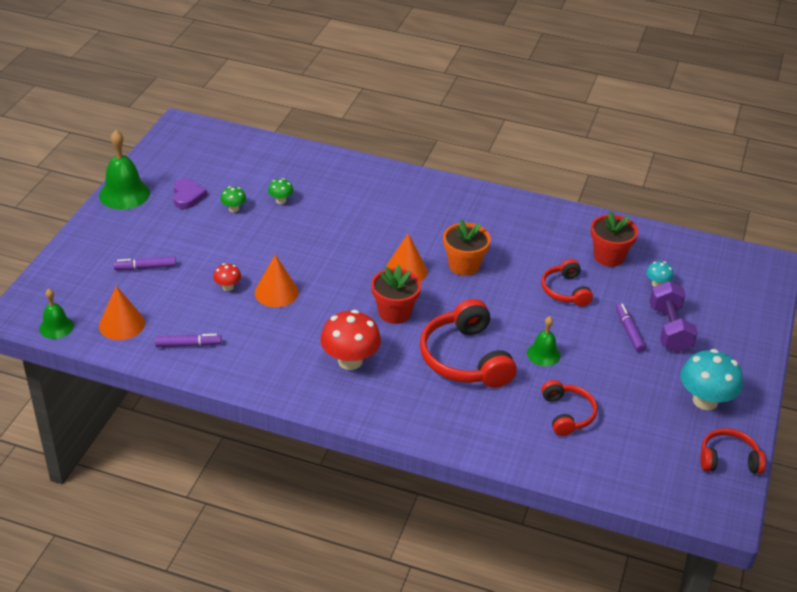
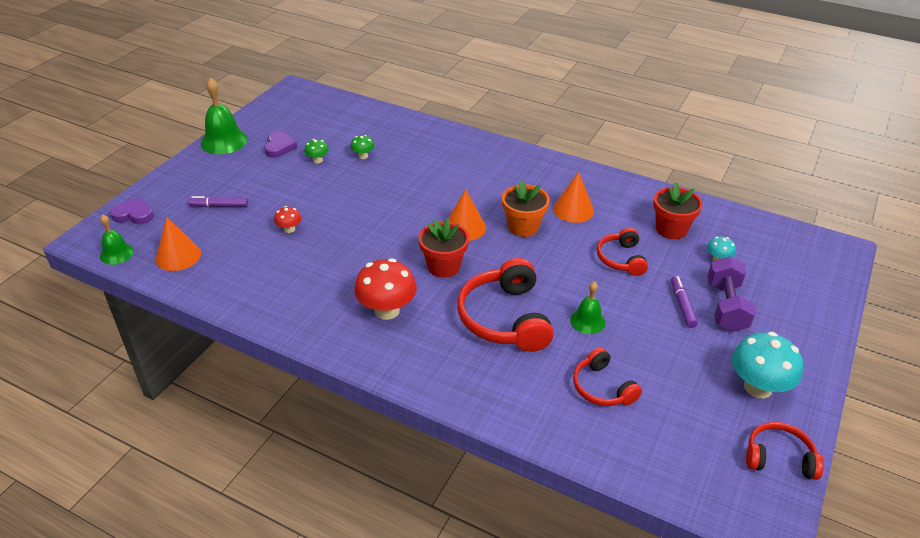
camera: 10 degrees right, 0 degrees up
purple marker [155,334,222,347] -> none
orange cone [255,255,299,307] -> orange cone moved to [553,172,594,223]
red headphones [541,380,597,436] -> red headphones turned 150 degrees clockwise [573,347,642,406]
none -> purple heart [110,197,154,224]

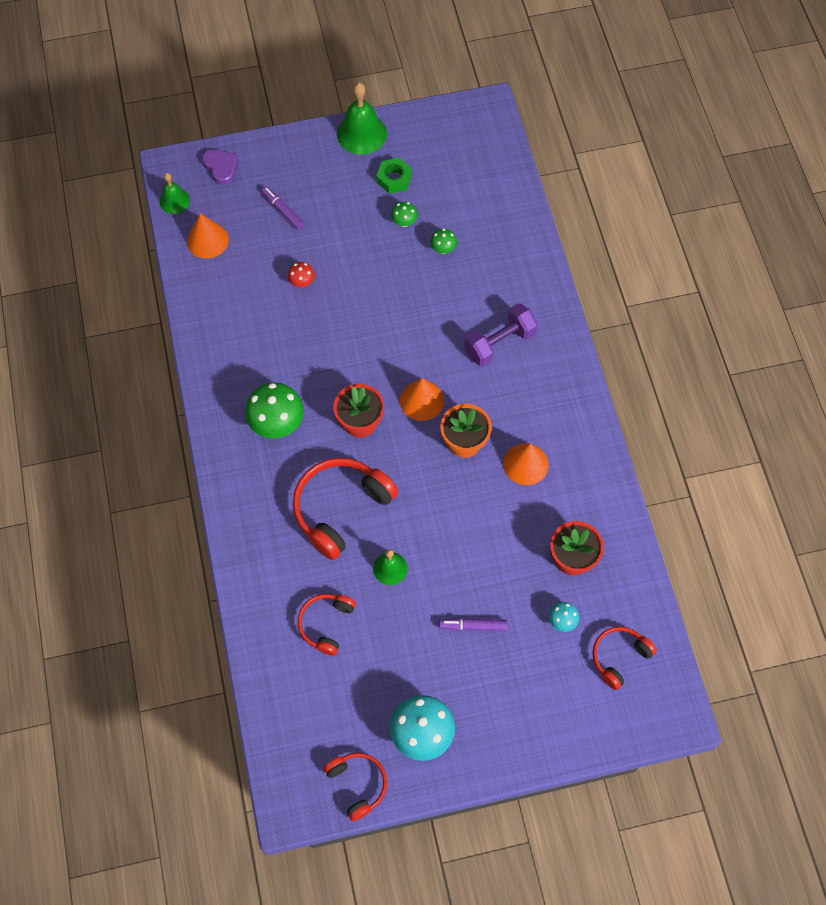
camera: 50 degrees right, 25 degrees up
purple heart [264,131,297,158] -> green nut [376,158,412,194]
red mushroom [354,258,417,320] -> green mushroom [245,382,304,439]
red headphones [597,228,648,276] -> red headphones moved to [592,627,657,690]
purple marker [671,276,698,328] -> purple marker turned 135 degrees counterclockwise [439,618,507,631]
purple dumbbell [707,256,756,332] -> purple dumbbell moved to [464,303,538,367]

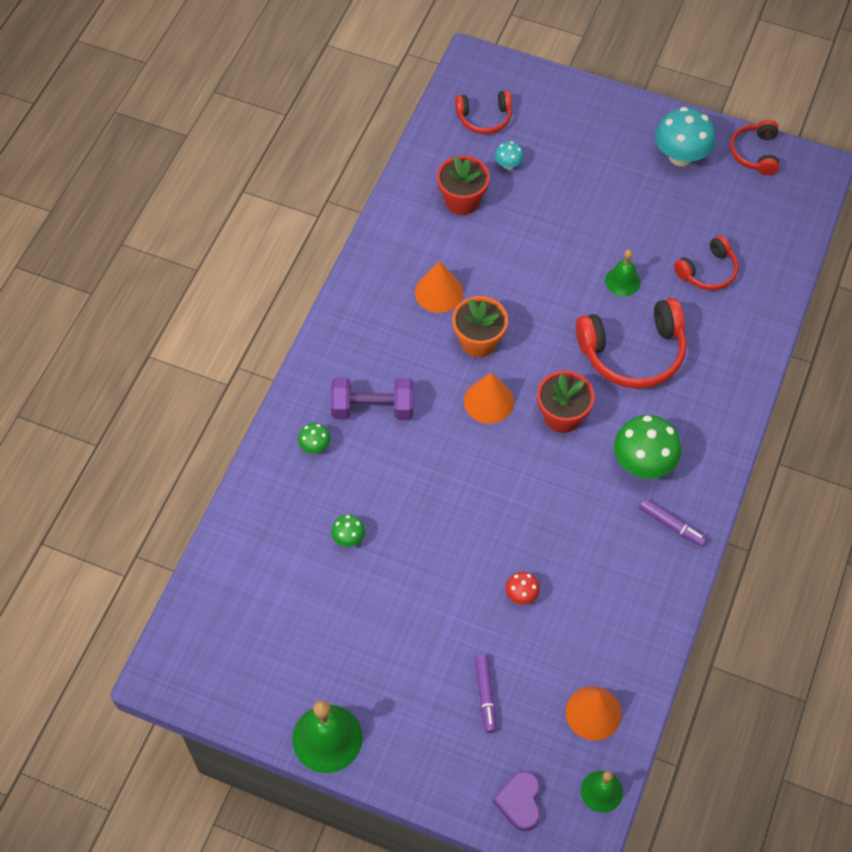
camera: 145 degrees left, 5 degrees down
green nut [376,158,412,194] -> none
green mushroom [391,202,418,227] -> green mushroom moved to [298,423,331,453]
purple marker [439,618,507,631] -> purple marker moved to [639,498,707,547]

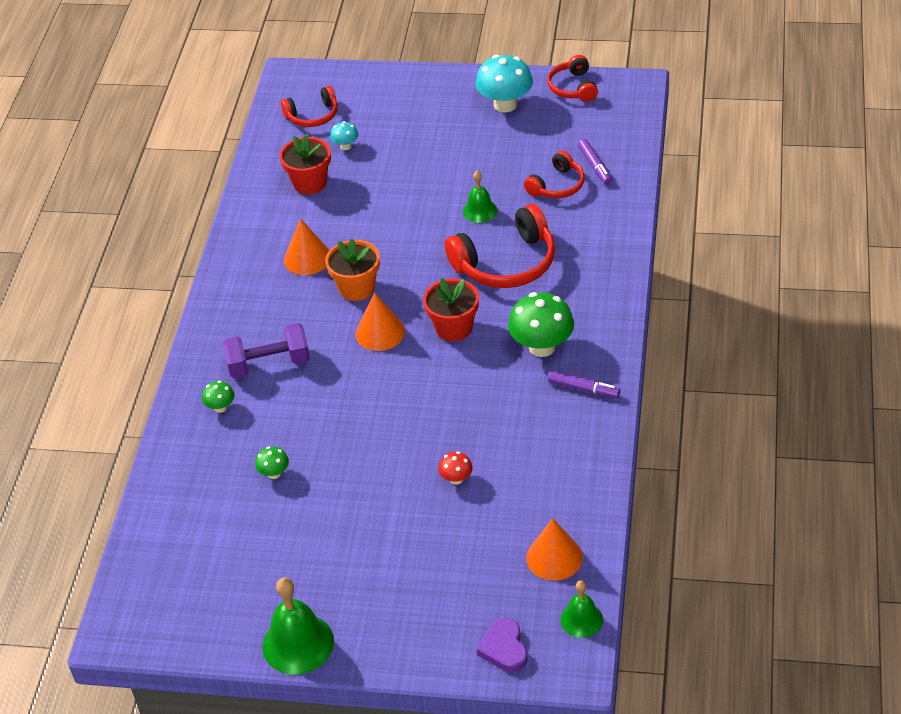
camera: 10 degrees left, 15 degrees down
purple marker [475,654,497,733] -> purple marker moved to [578,139,612,185]

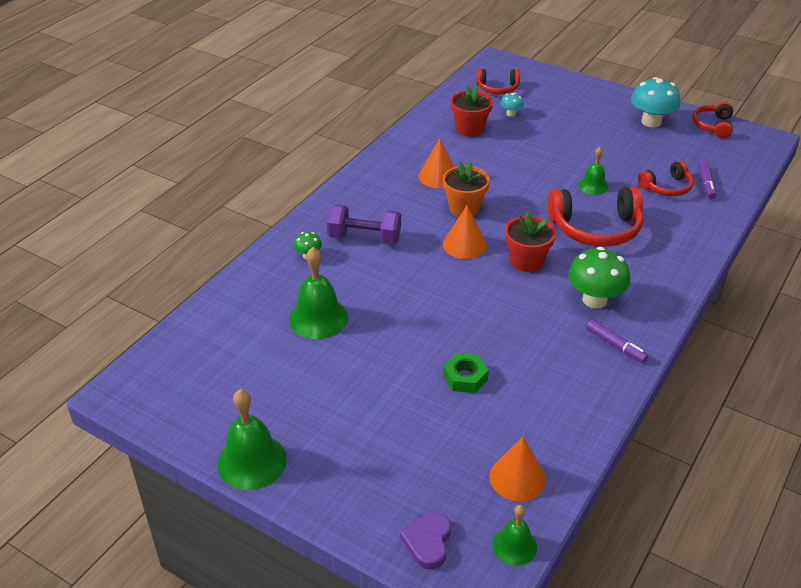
camera: 20 degrees right, 5 degrees down
green mushroom [255,446,289,479] -> green bell [289,247,348,339]
red mushroom [439,451,473,485] -> green nut [443,353,489,393]

